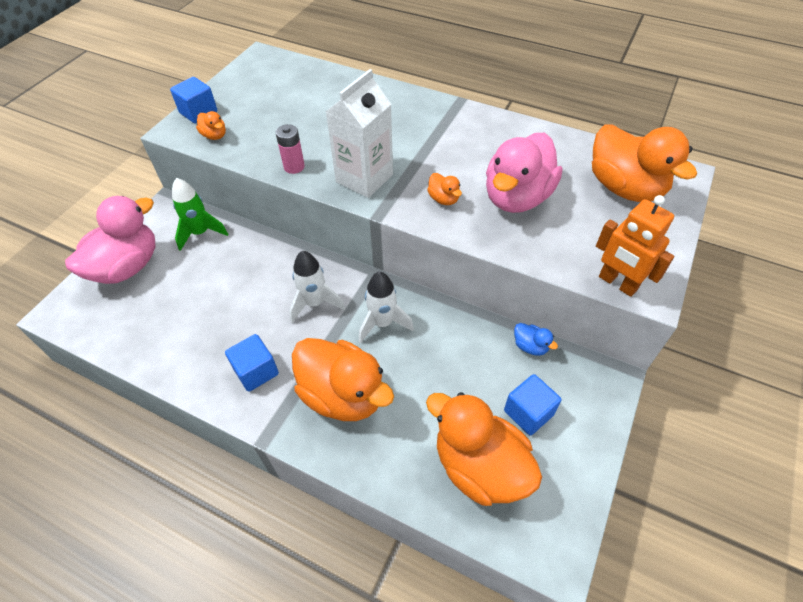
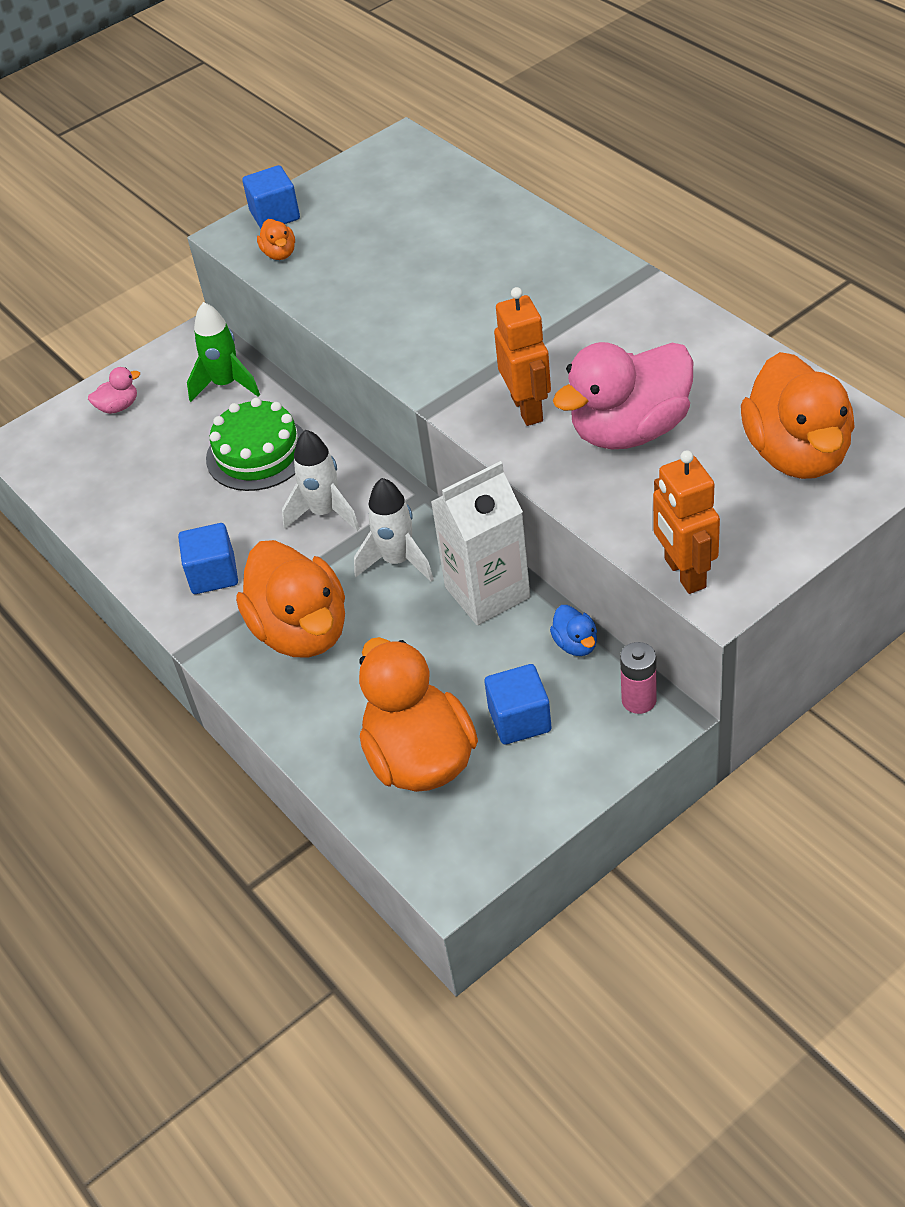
camera: 30 degrees right, 5 degrees down
pink duck [65,196,155,284] -> pink duck [88,367,140,414], size x0.42
pink battery [276,124,305,174] -> pink battery moved to [620,642,657,714]
white carton [326,69,393,198] -> white carton moved to [431,461,530,625]
orange duck [427,173,462,205] -> orange robot [494,287,551,426]
none -> green cake [206,398,304,491]

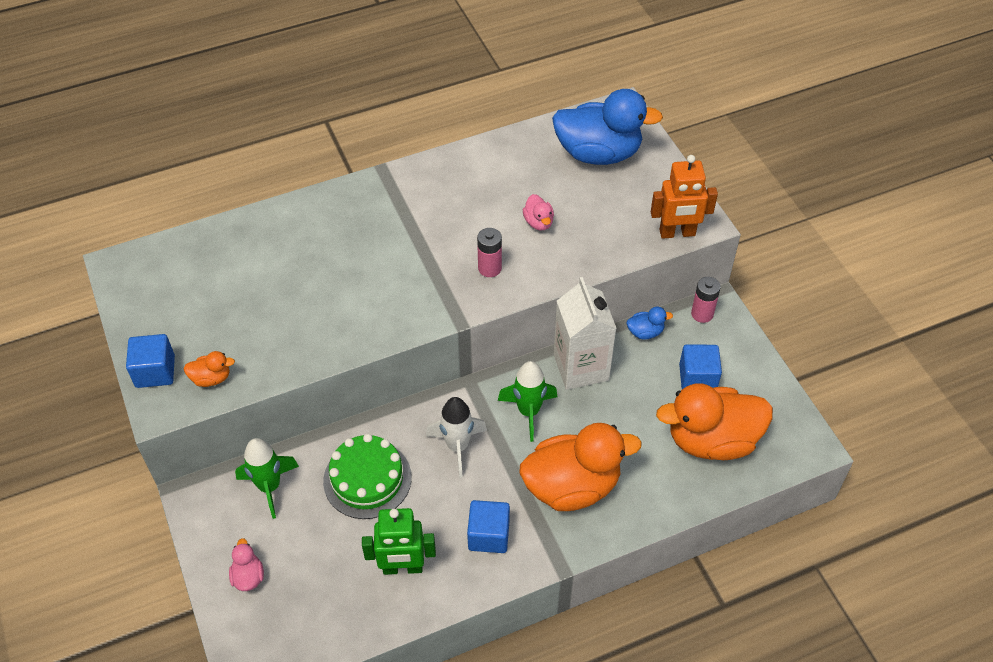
camera: 80 degrees left, 5 degrees up
white rocket [354,478,434,582] -> green rocket [498,361,558,442]
orange robot [494,287,551,426] -> pink battery [477,228,502,277]
pink duck [553,342,693,449] -> pink duck [523,194,554,231], size x0.42
orange duck [741,352,855,479] -> blue duck [552,89,663,165]
none -> green robot [362,508,436,575]

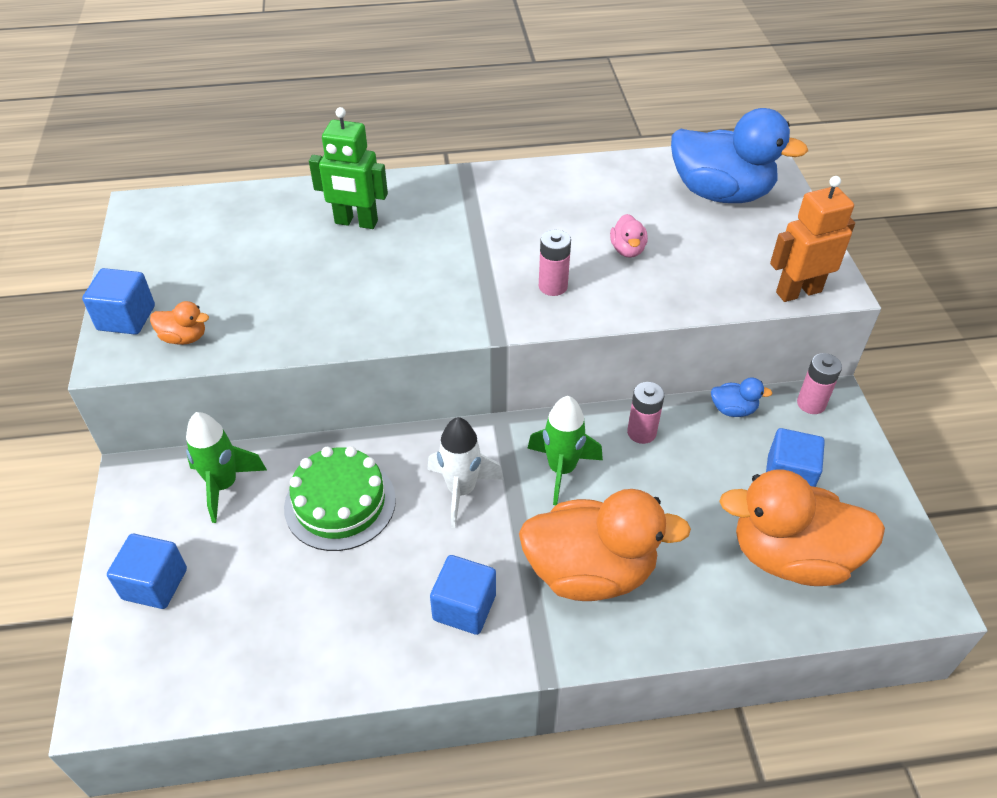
camera: 15 degrees right, 5 degrees down
pink duck [229,538,264,591] -> blue cube [107,534,187,609]
green robot [362,508,436,575] -> green robot moved to [309,107,388,229]
white carton [554,277,617,390] -> pink battery [627,382,664,444]
orange robot [651,155,718,239] -> orange robot turned 150 degrees clockwise [770,176,855,302]

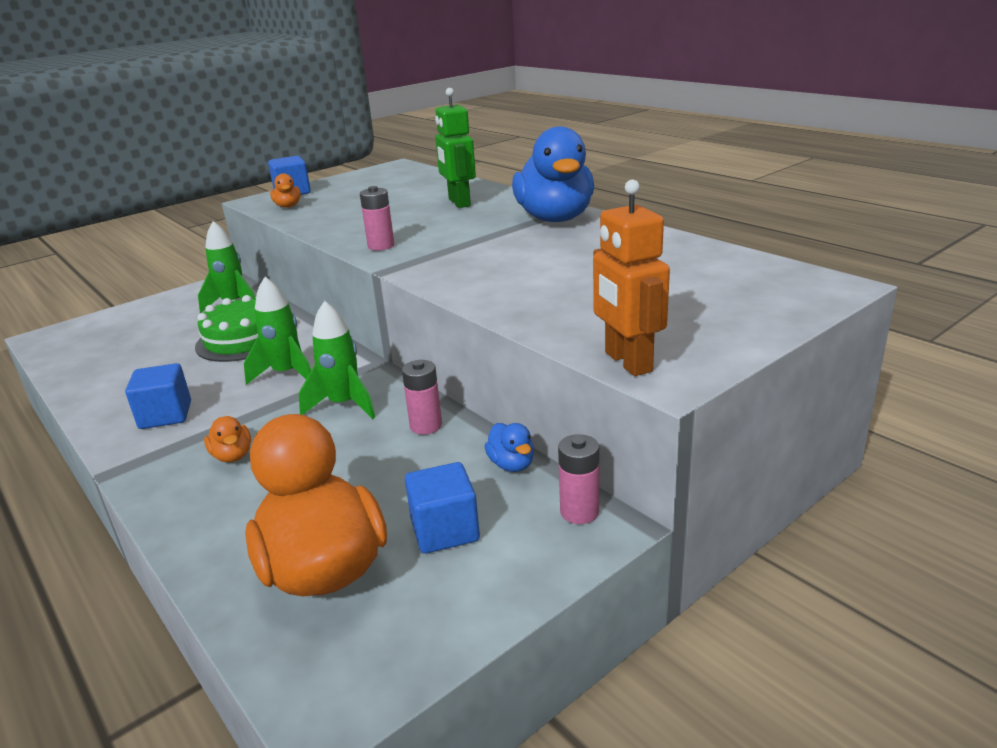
camera: 60 degrees right, 20 degrees down
blue cube [107,534,187,609] -> none
white rocket [427,417,504,528] -> green rocket [244,277,311,385]
orange duck [519,489,691,601] -> orange duck [204,416,251,462], size x0.42
pink battery [539,230,571,296] -> pink battery moved to [360,186,394,250]
pink duck [610,214,648,258] -> none
blue duck [671,108,808,203] -> blue duck moved to [512,126,594,222]
orange robot [770,176,855,302] -> orange robot turned 150 degrees counterclockwise [593,180,670,376]

